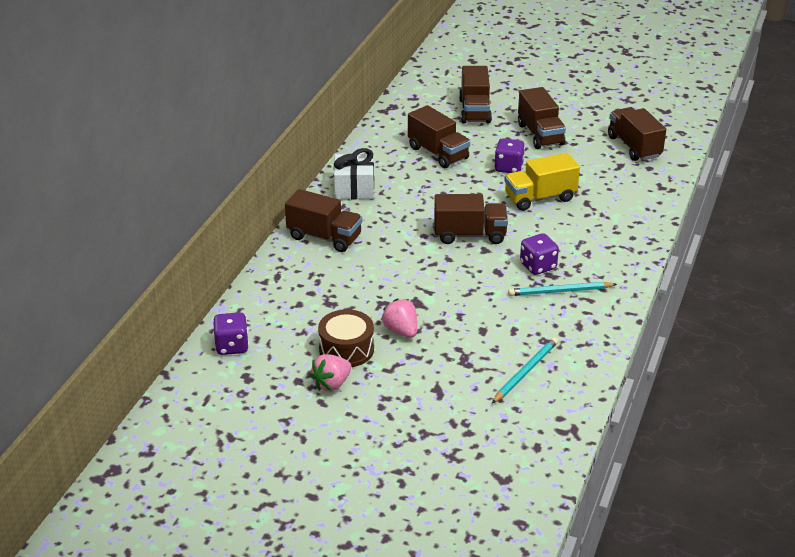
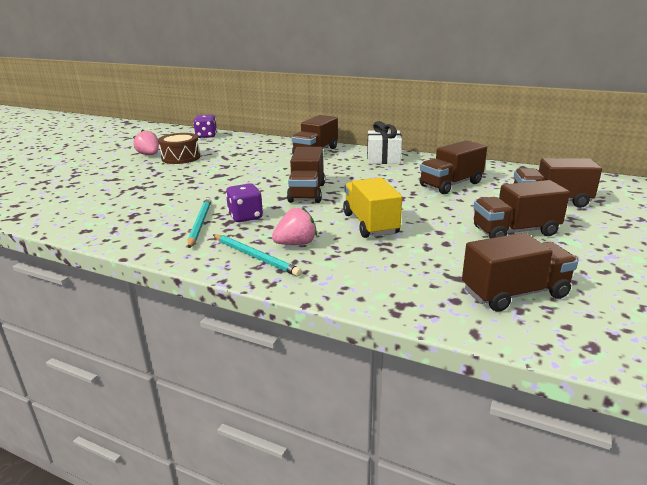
camera: 95 degrees right, 10 degrees down
pink strawberry [381,299,417,338] -> pink strawberry moved to [272,207,317,245]
turquoise pencil [492,337,558,403] -> turquoise pencil moved to [213,234,302,276]
purple dice [494,138,525,173] -> none

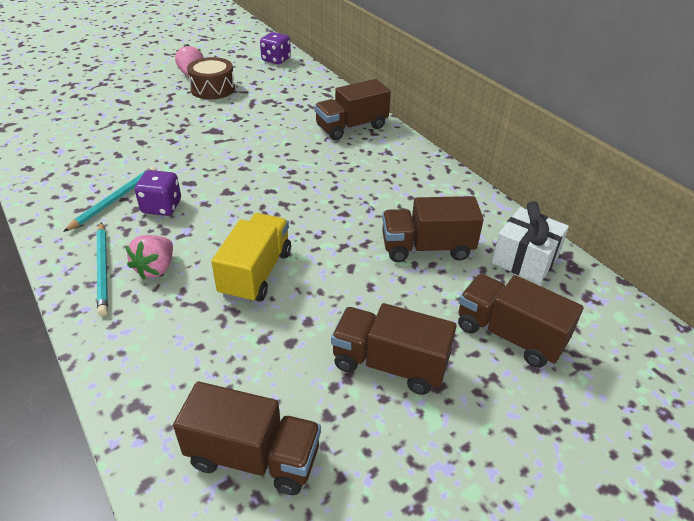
camera: 30 degrees right, 15 degrees up
pink strawberry [272,207,317,245] -> pink strawberry turned 105 degrees clockwise [126,235,173,279]
brown truck [287,147,325,203] -> none
white gift [367,121,402,164] -> white gift moved to [492,201,569,284]

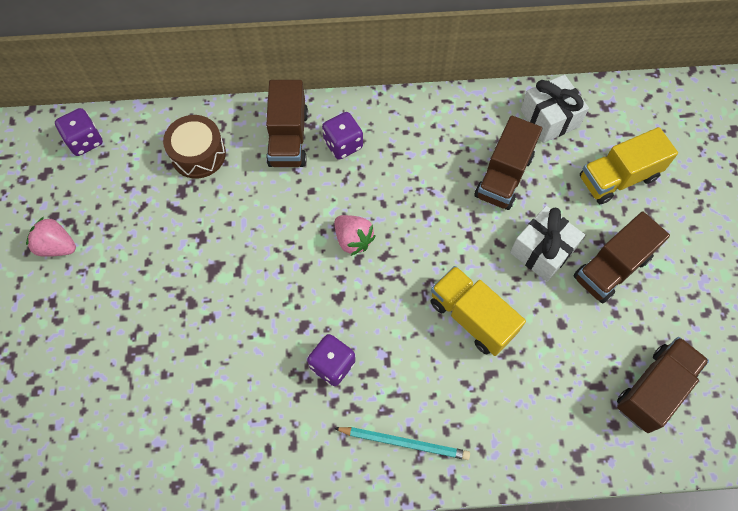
camera: 60 degrees left, 25 degrees up
turquoise pencil [63,166,157,232] -> none
pink strawberry [126,235,173,279] -> pink strawberry moved to [334,215,376,256]
brown drum [187,57,235,99] -> brown drum moved to [163,115,226,178]
brown truck [458,274,583,368] -> yellow truck [580,127,678,204]
none -> purple dice [322,112,363,160]
none -> white gift [510,206,585,282]

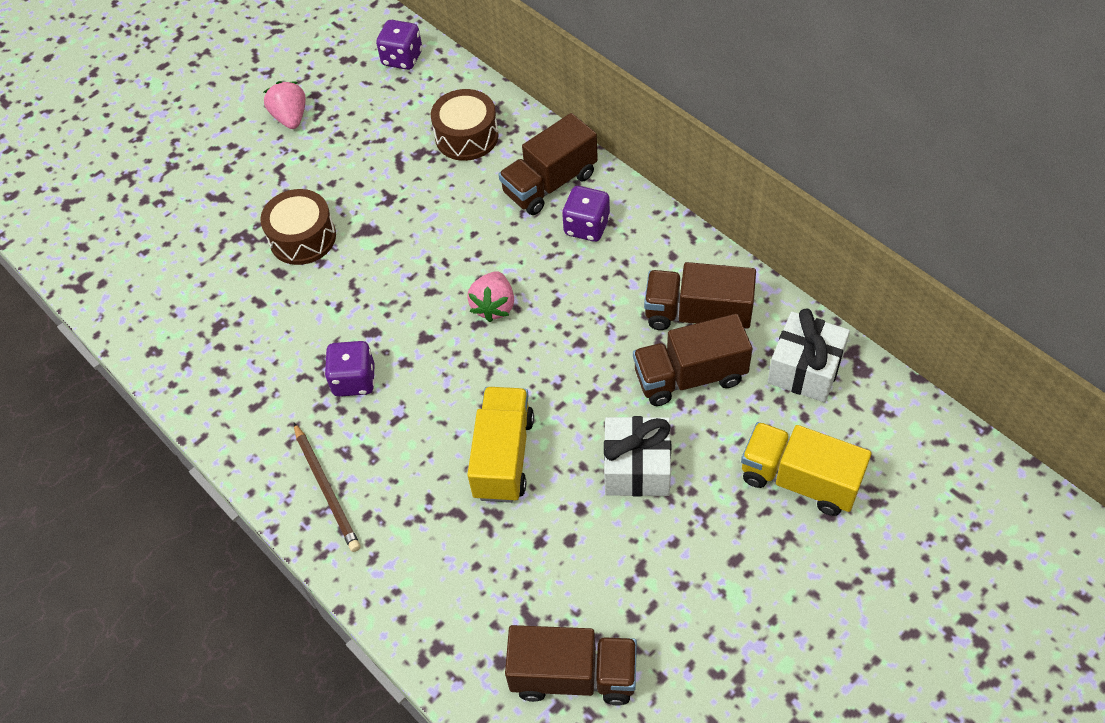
camera: 55 degrees right, 10 degrees down
turquoise pencil [334,427,470,460] -> brown pencil [294,423,360,552]
brown truck [574,211,670,304] -> brown truck moved to [644,262,756,330]
none -> brown drum [260,189,336,265]

